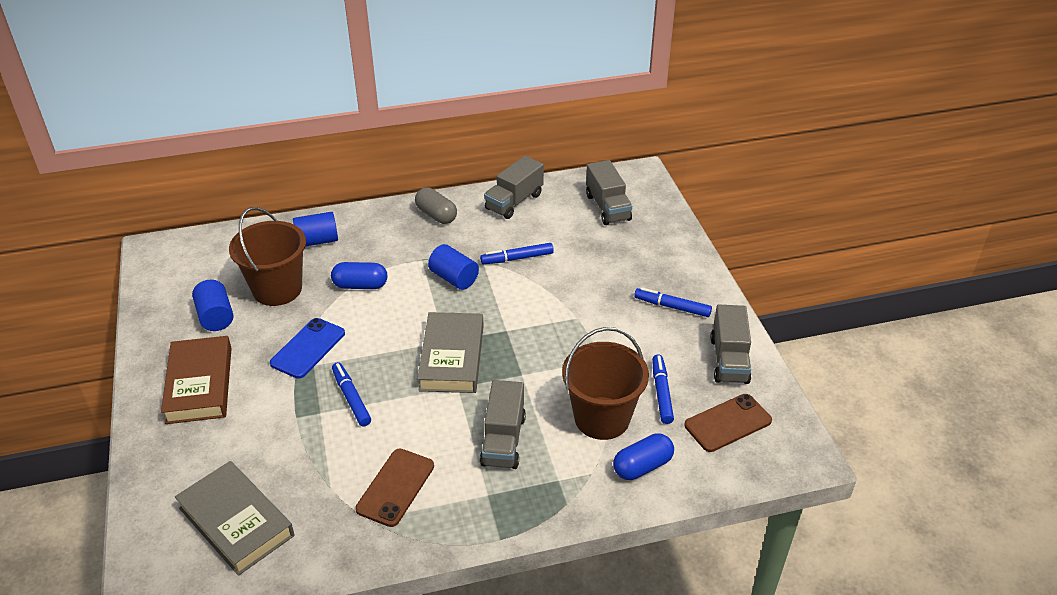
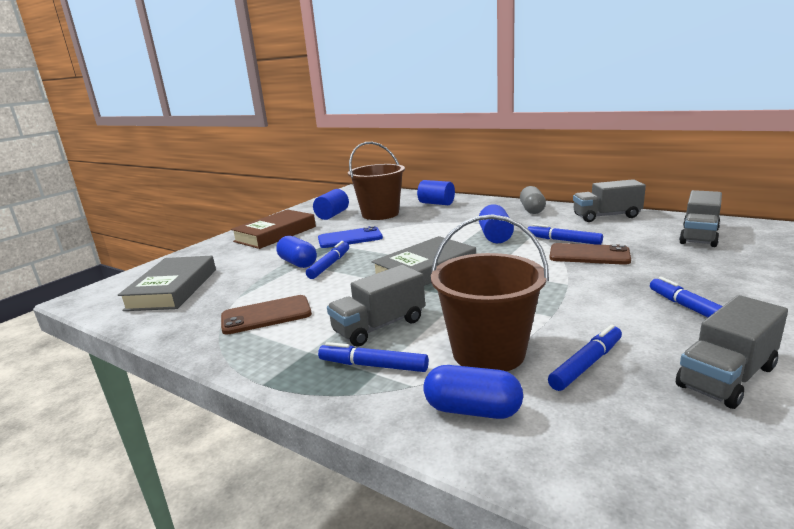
camera: 50 degrees right, 20 degrees down
blue capsule [331,262,387,289] -> blue capsule moved to [276,236,317,268]
brown phone [684,394,772,452] -> brown phone moved to [549,243,631,265]
none -> blue marker [318,342,429,372]

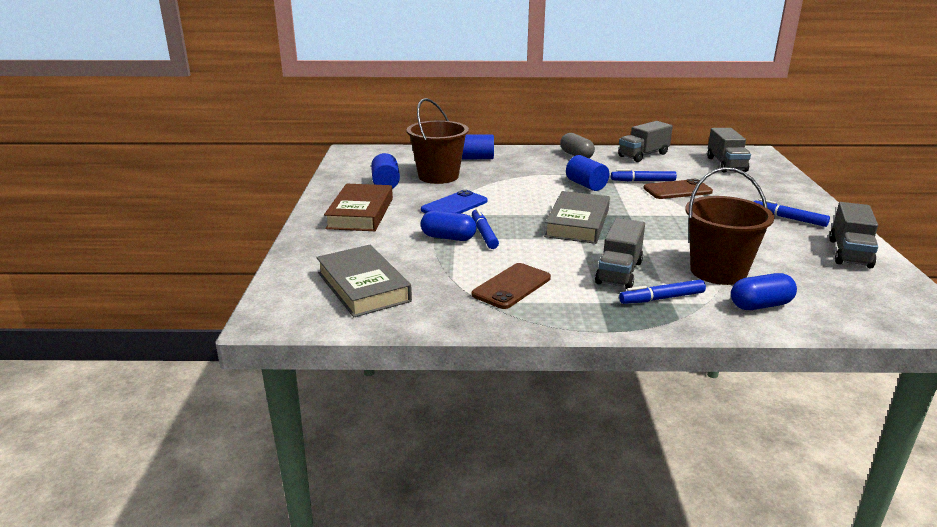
camera: 35 degrees left, 5 degrees up
blue marker [548,324,622,391] -> none

